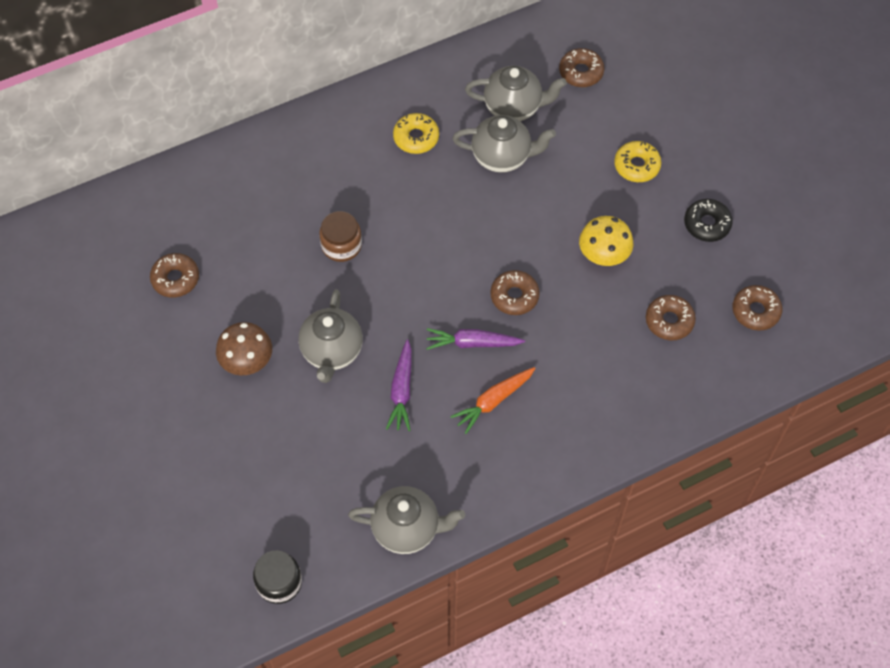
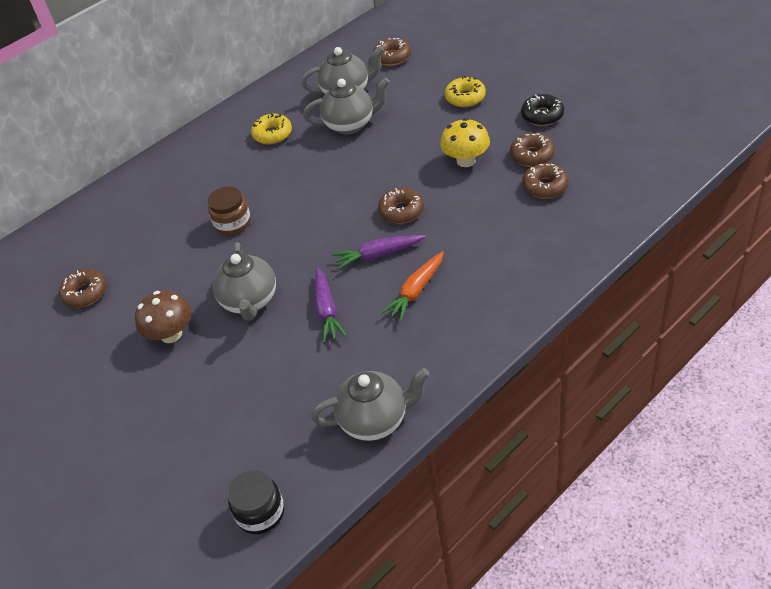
camera: 10 degrees left, 15 degrees down
brown donut [732,285,782,331] -> brown donut moved to [510,133,555,167]

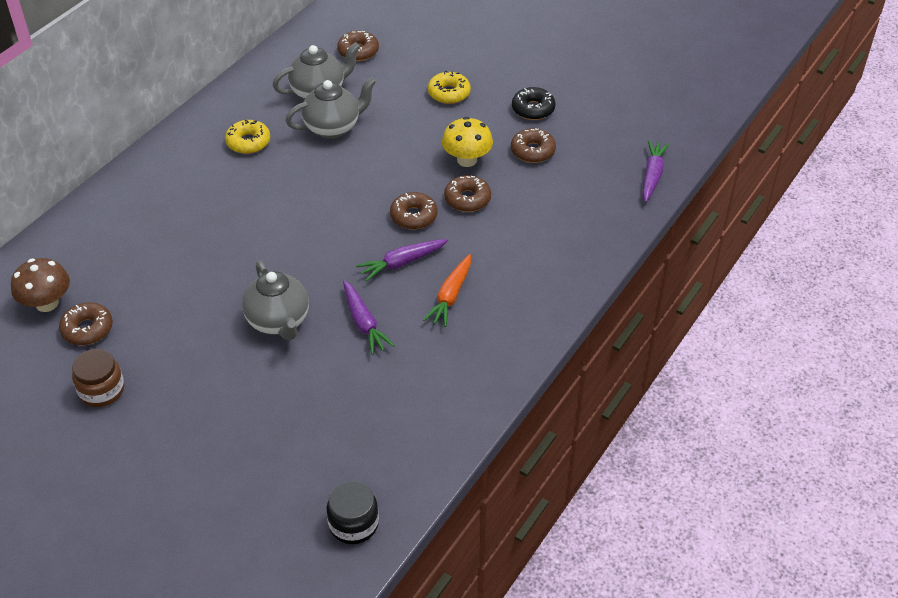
camera: 20 degrees left, 0 degrees up
brown mushroom [135,291,191,343] -> brown mushroom moved to [11,258,70,312]
brown jar [208,186,251,235] -> brown jar moved to [72,349,124,407]
grey teapot [311,368,430,441] -> none
brown donut [522,163,569,199] -> brown donut moved to [444,175,491,212]
none -> purple carrot [643,140,669,202]

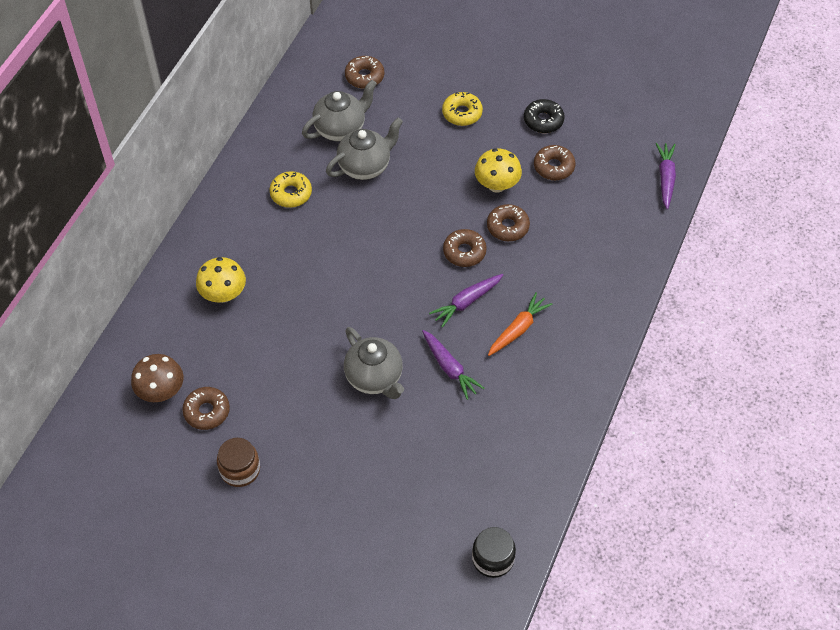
camera: 10 degrees left, 10 degrees up
orange carrot [423,254,471,327] -> orange carrot turned 150 degrees counterclockwise [488,293,552,356]
none -> yellow mushroom [196,257,246,303]

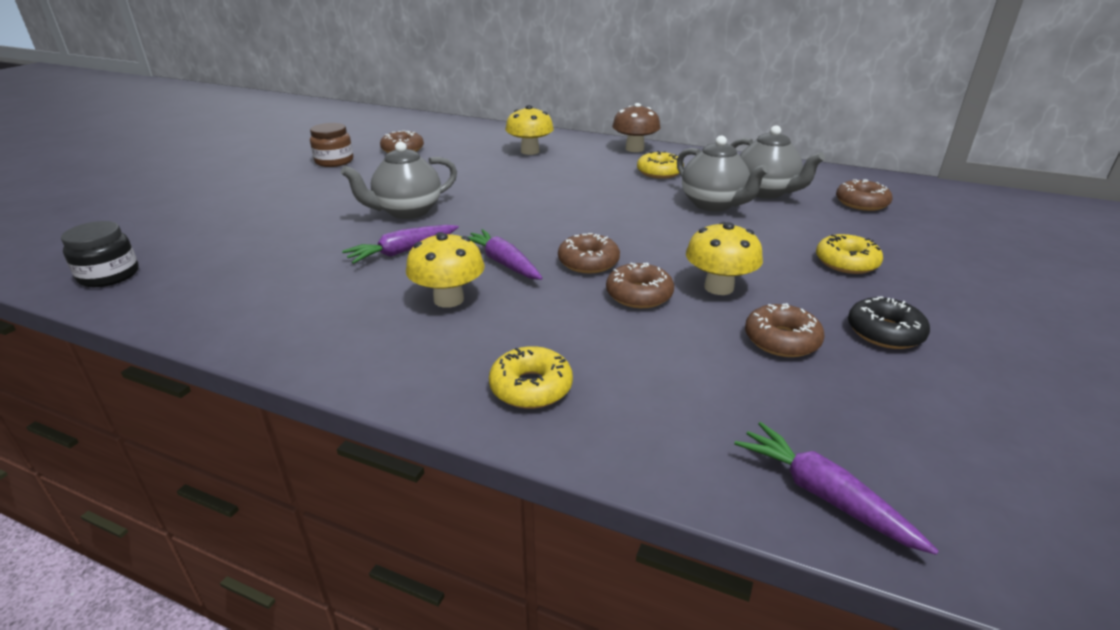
camera: 90 degrees right, 25 degrees down
brown mushroom [131,354,183,402] -> brown mushroom moved to [612,103,660,152]
orange carrot [488,293,552,356] -> yellow mushroom [406,232,485,308]
purple carrot [656,143,676,209] -> purple carrot turned 135 degrees counterclockwise [734,422,939,555]
none -> yellow donut [489,346,573,409]

